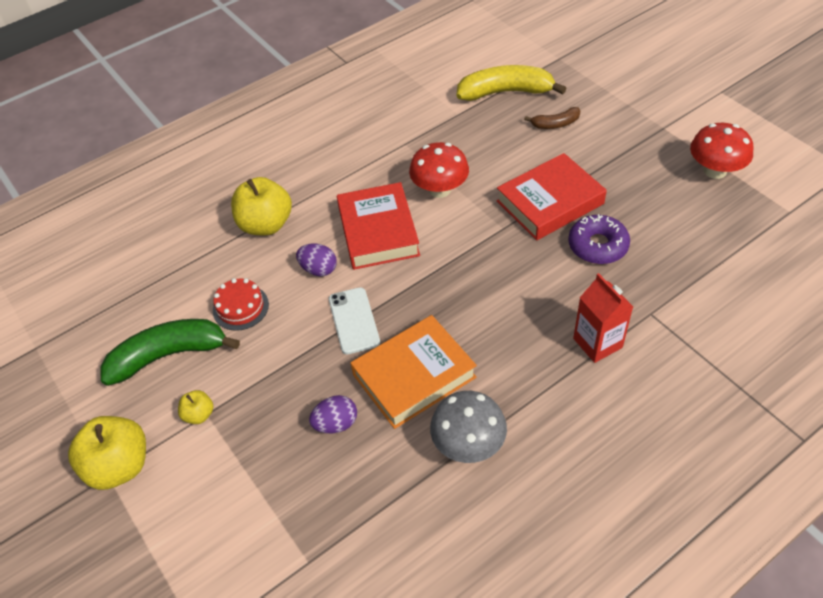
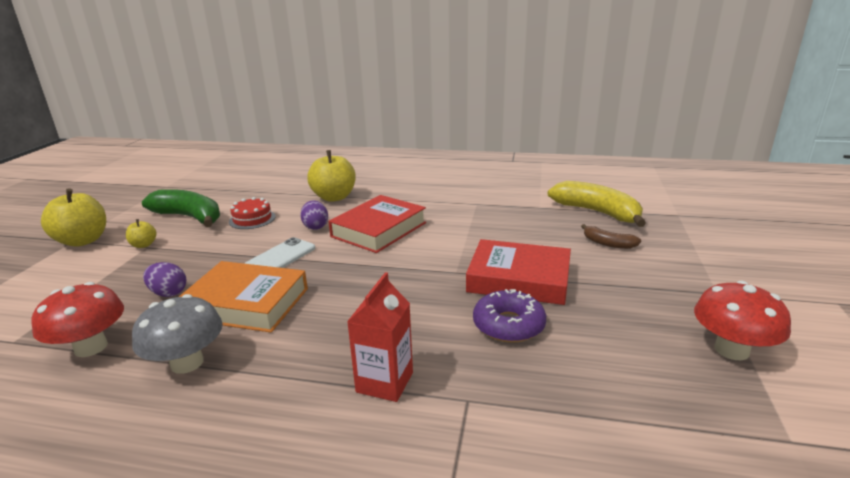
camera: 45 degrees right, 25 degrees down
red mushroom [409,142,469,198] -> red mushroom moved to [31,282,124,357]

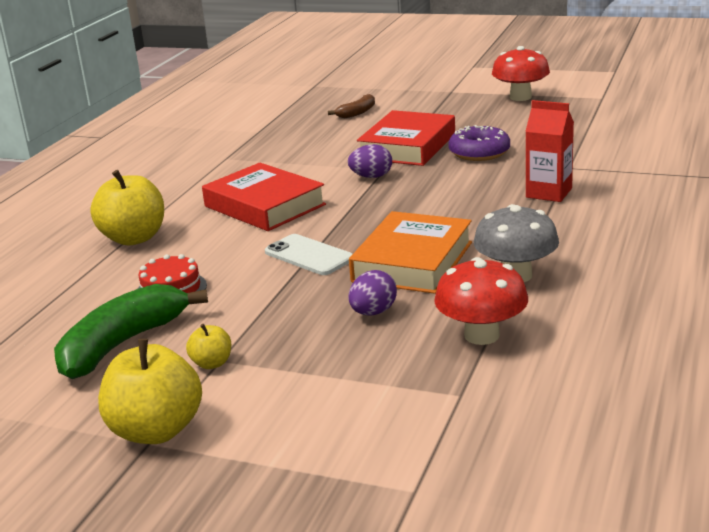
camera: 80 degrees left, 0 degrees up
purple egg [300,200,328,230] -> purple egg moved to [348,144,392,178]
yellow banana [548,181,646,227] -> none

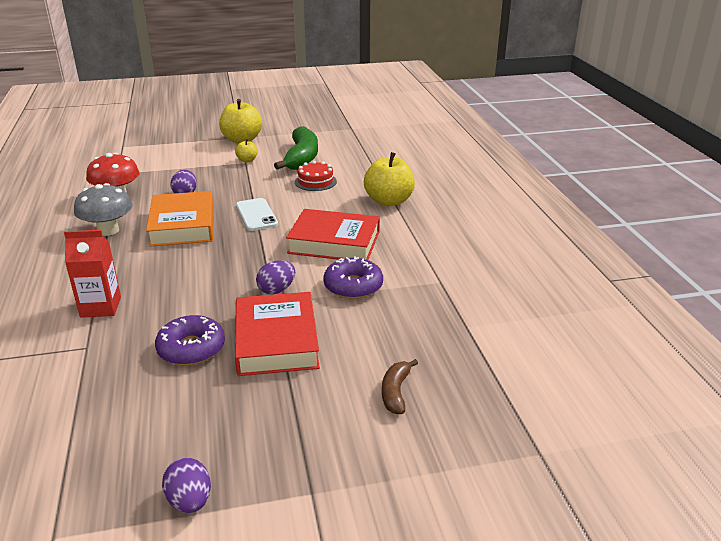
camera: 145 degrees right, 5 degrees up
white phone [265,234,352,275] -> white phone turned 60 degrees clockwise [236,198,278,231]
red mushroom [492,46,550,101] -> purple egg [162,457,211,513]
none -> purple donut [323,257,383,299]

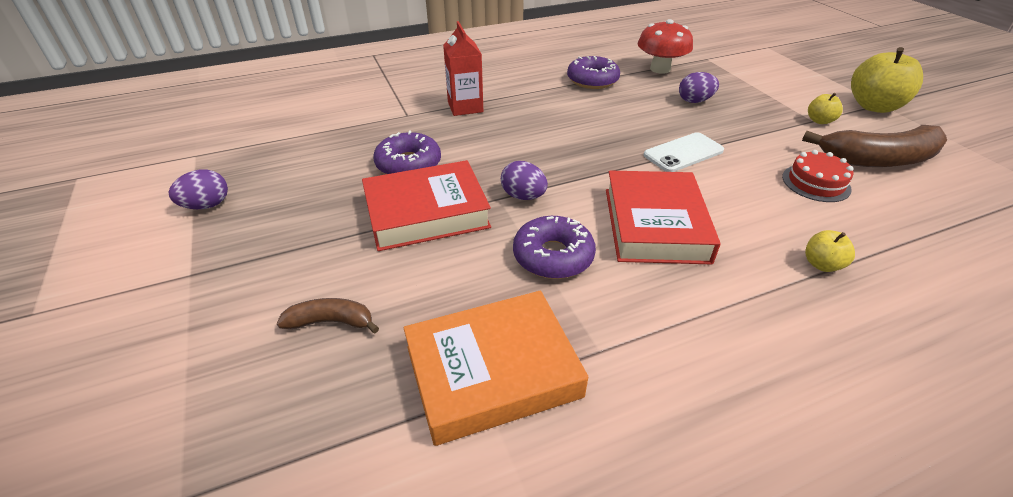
camera: 80 degrees right, 10 degrees up
grey mushroom [74,183,133,236] -> purple donut [567,56,620,89]
orange book [146,191,214,247] -> orange book moved to [403,290,588,446]
green banana [274,126,318,170] -> brown banana [802,125,947,167]
yellow apple [364,152,415,206] -> yellow apple [805,230,855,272], size x0.49

